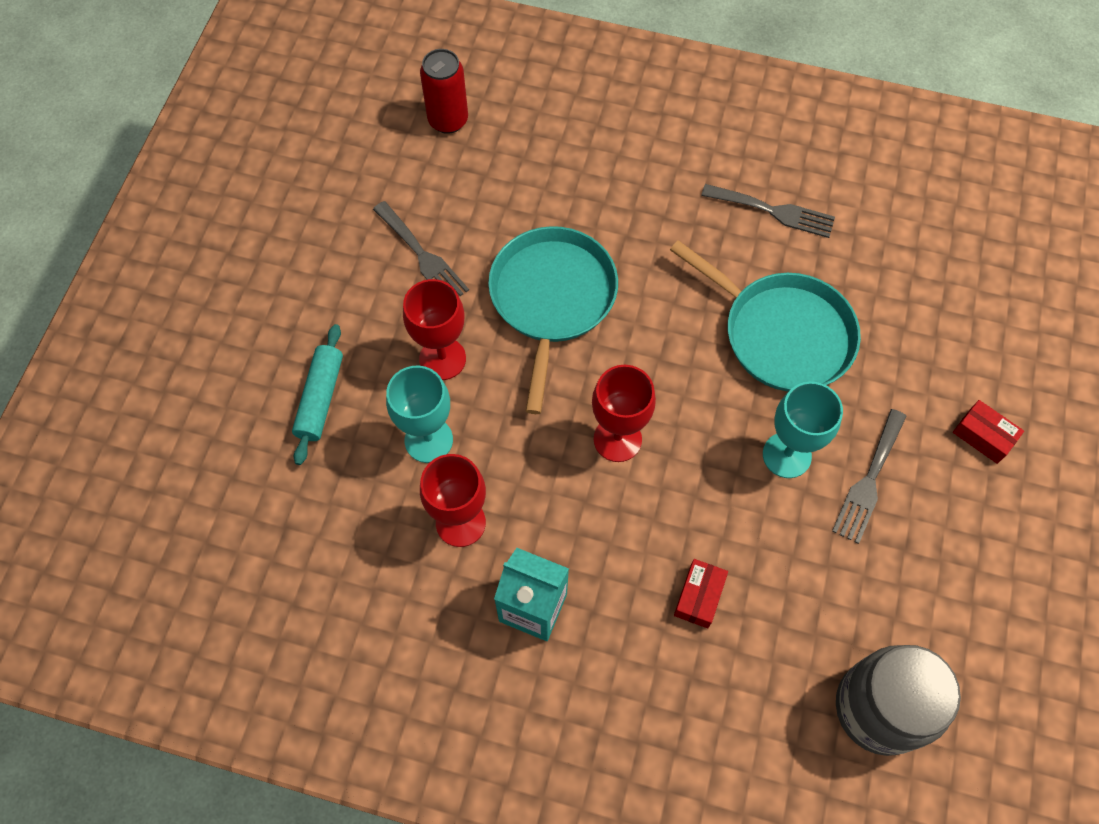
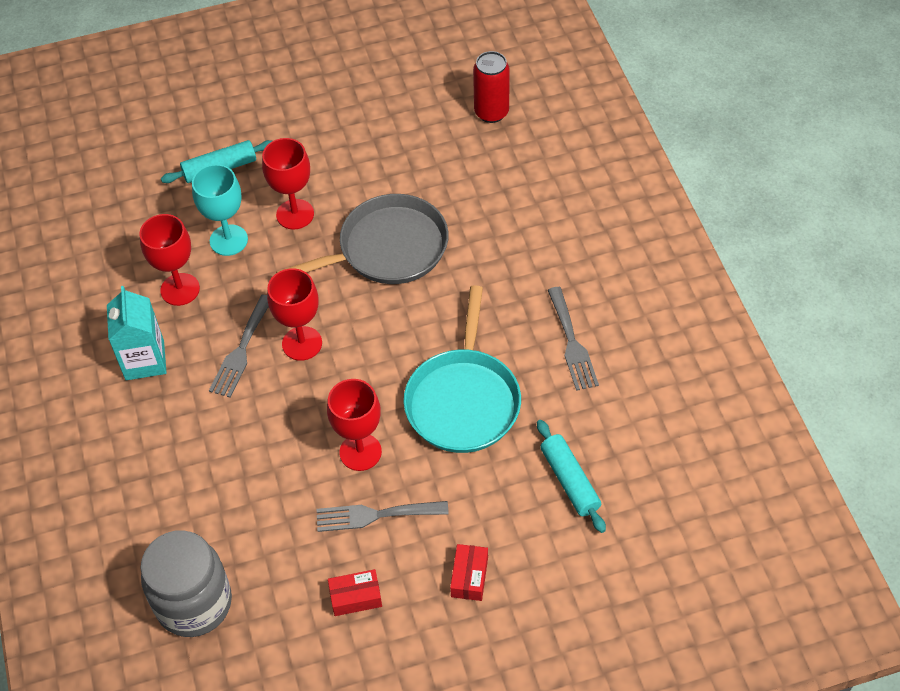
camera: 60 degrees right, 10 degrees down
grey fork [373,201,469,296] -> grey fork moved to [209,295,269,398]
turquoise pan [488,226,618,414] -> grey pan [276,194,448,284]
red box [674,559,728,628] -> red box moved to [328,569,382,616]
turquoise goblet [763,382,843,478] -> red goblet [327,379,382,471]
none -> turquoise rolling pin [537,420,606,533]

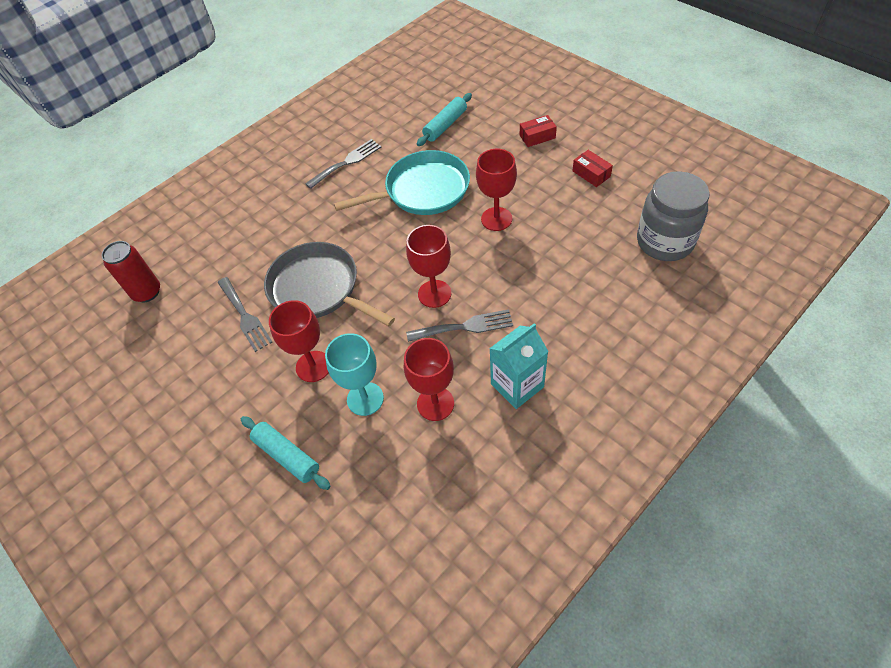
camera: 115 degrees left, 0 degrees up
grey fork [317,501,449,532] -> grey fork moved to [218,277,272,352]

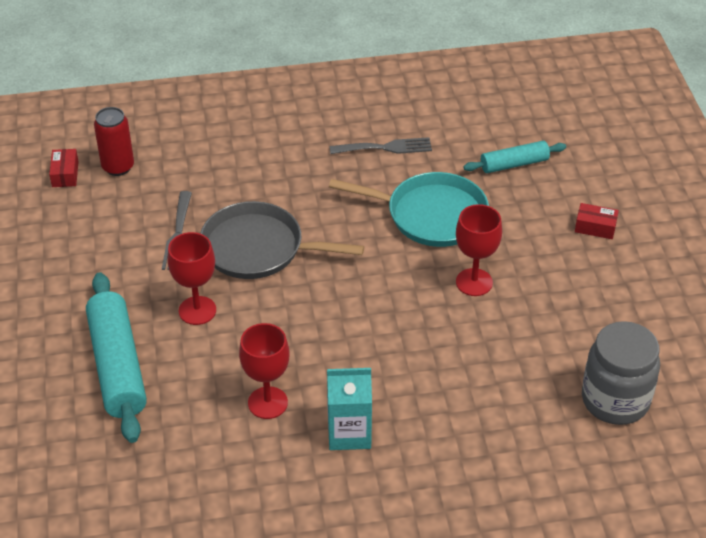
camera: 30 degrees right, 10 degrees down
turquoise rolling pin [241,416,331,490] -> turquoise rolling pin [86,272,147,443], size x1.76
grey pan [264,242,395,326] -> grey pan turned 60 degrees counterclockwise [200,201,364,279]
turquoise goblet [325,333,384,416] -> none
red goblet [406,225,451,308] -> none
grey fork [406,309,513,342] -> none
red box [572,150,613,187] -> red box moved to [49,149,79,187]

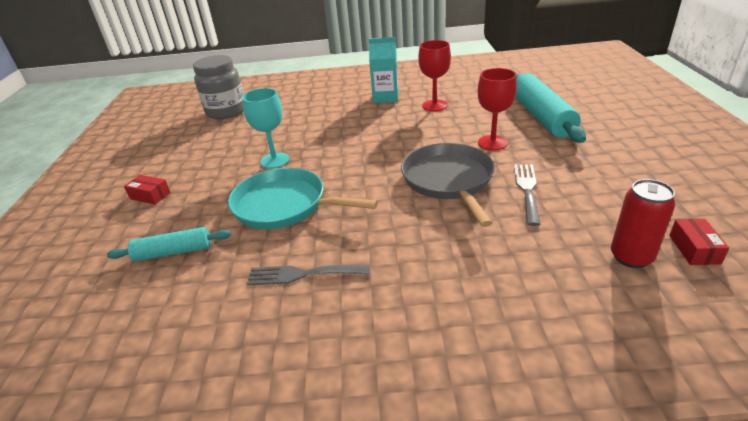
camera: 170 degrees left, 10 degrees down
grey pan [200,201,364,279] -> grey pan turned 120 degrees counterclockwise [401,143,495,227]
red goblet [456,204,502,296] -> turquoise goblet [242,88,289,169]

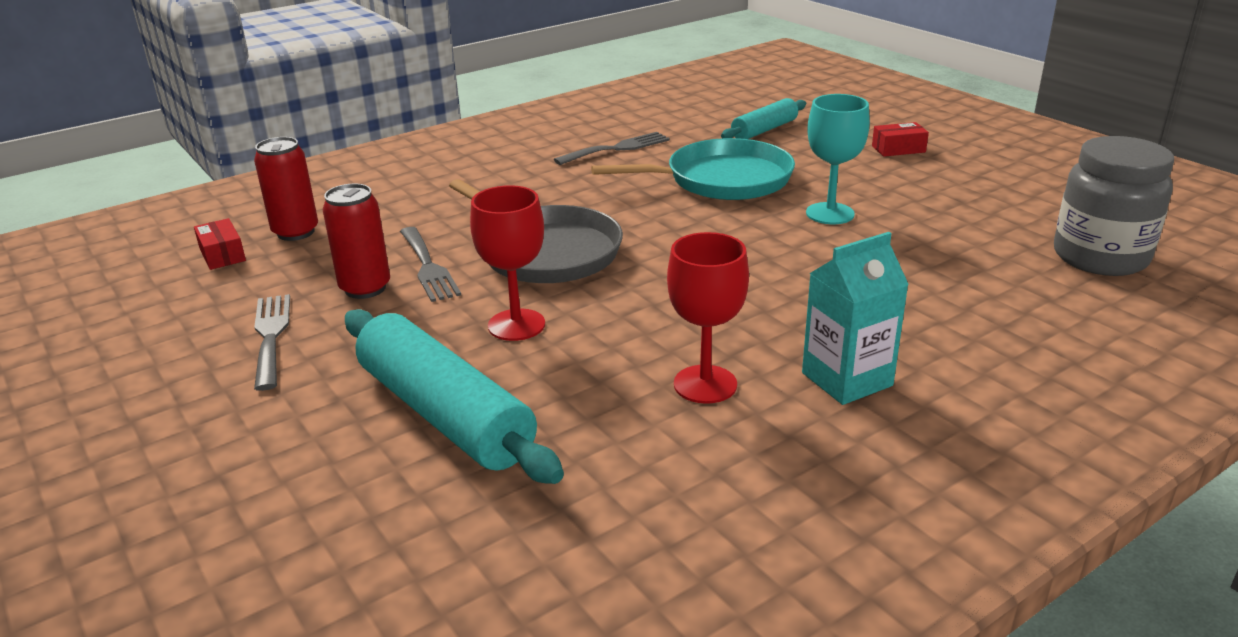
camera: 145 degrees right, 5 degrees down
none -> grey fork [254,294,290,391]
none -> red can [323,184,390,299]

